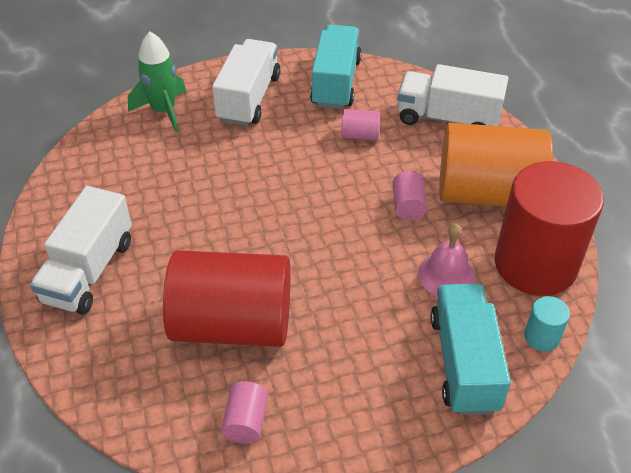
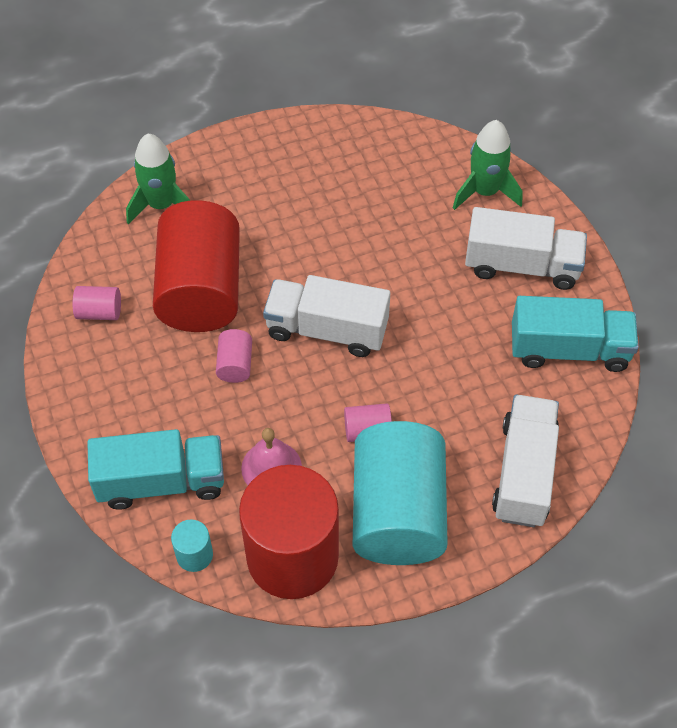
camera: 85 degrees right, 10 degrees up
white truck [30,186,132,315] -> white truck moved to [263,275,390,357]
pink cylinder [341,109,380,141] -> pink cylinder moved to [216,329,252,383]
orange cylinder [439,123,553,207] -> turquoise cylinder [353,421,448,565]
none -> green rocket [126,134,191,224]

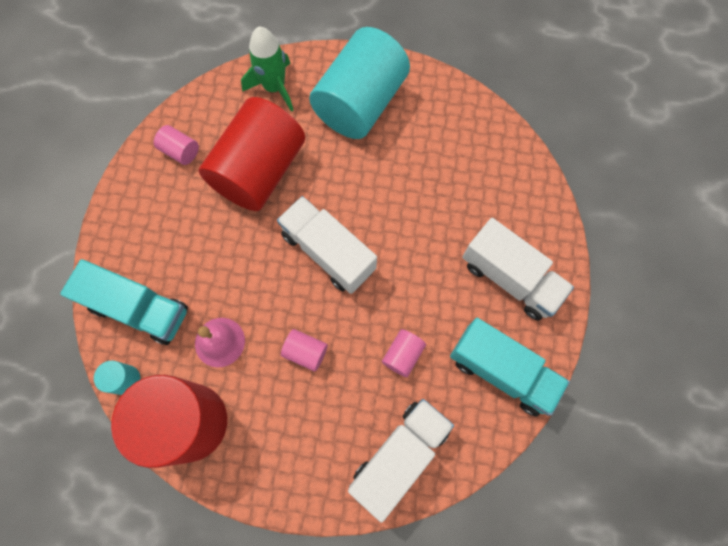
camera: 30 degrees right, 15 degrees up
pink cylinder [216,329,252,383] -> pink cylinder moved to [382,329,426,377]
turquoise cylinder [353,421,448,565] -> turquoise cylinder moved to [309,27,410,139]
green rocket [453,120,522,210] -> none

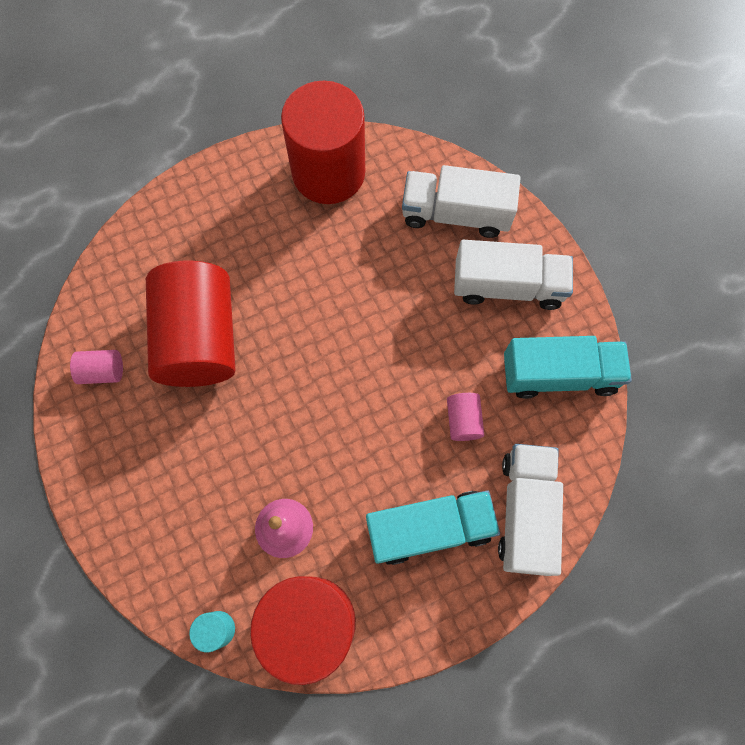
camera: 35 degrees left, 0 degrees up
turquoise truck [60,259,188,345] -> turquoise truck moved to [366,490,500,565]
green rocket [241,27,293,112] -> none
white truck [277,196,377,294] -> white truck moved to [402,165,520,238]
pink cylinder [281,329,328,372] -> none
turquoise cylinder [309,27,410,139] -> none
none -> red cylinder [281,81,365,204]

